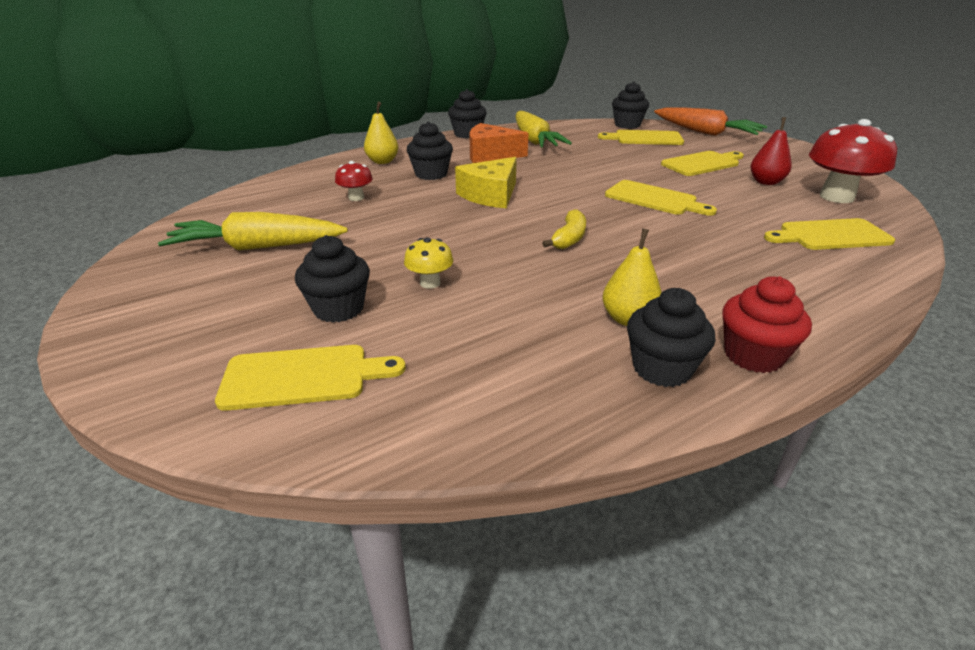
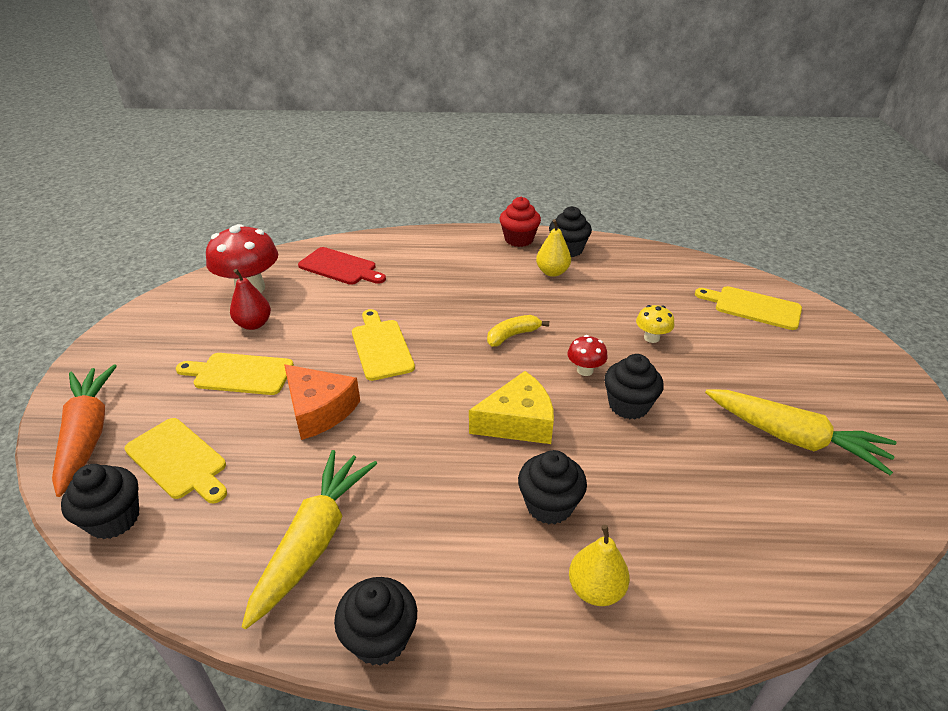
camera: 145 degrees left, 5 degrees up
black cupcake [295,235,370,323] -> black cupcake moved to [604,354,664,419]
red mushroom [335,161,373,201] -> red mushroom moved to [567,335,608,376]
orange cheese [469,123,529,163] -> orange cheese moved to [284,364,360,440]
yellow cutting board [764,218,895,250] -> red cutting board [298,247,386,285]

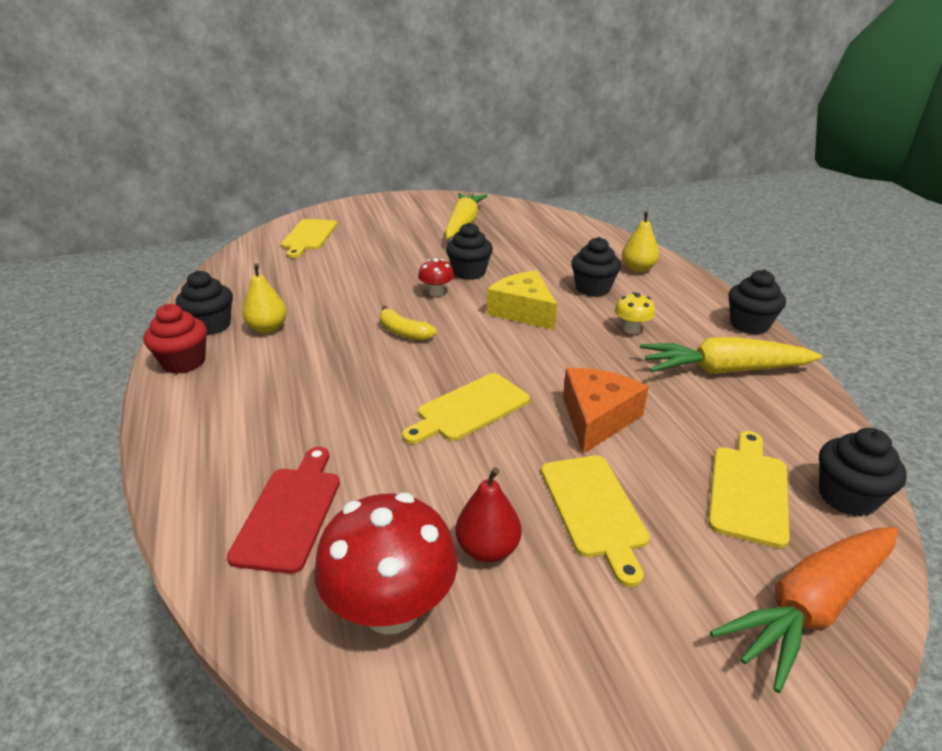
camera: 110 degrees left, 5 degrees down
yellow mushroom [636,305,674,343] -> yellow mushroom moved to [614,292,655,334]

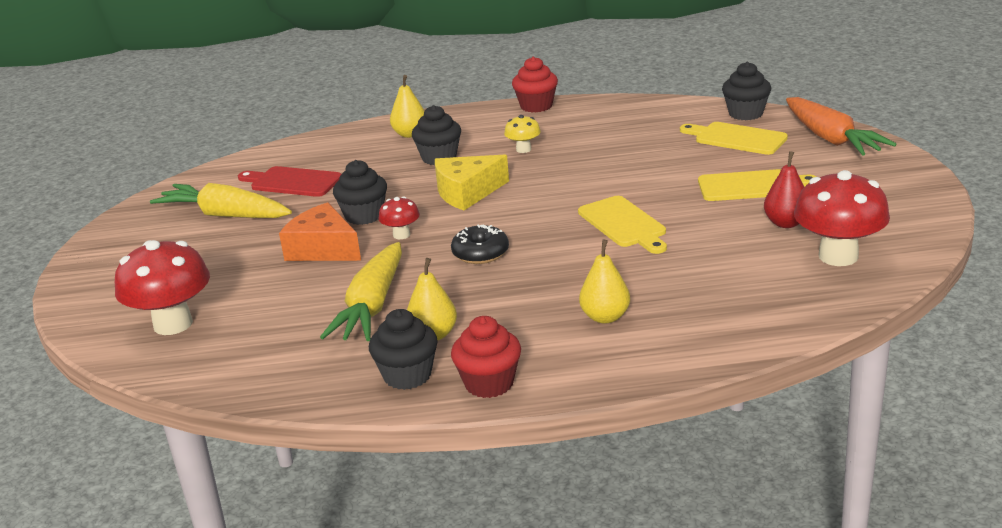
camera: 75 degrees left, 5 degrees down
red cutting board [227,447,340,574] -> red cutting board moved to [238,166,341,197]
yellow cutting board [281,219,337,258] -> red mushroom [115,240,210,335]
yellow banana [379,306,436,341] -> black donut [451,224,509,264]
orange cheese [563,368,649,454] -> orange cheese moved to [279,202,361,261]
yellow carrot [640,337,822,374] -> yellow carrot moved to [320,242,402,341]
black cupcake [728,270,786,335] -> red cupcake [512,56,558,113]
none -> yellow pear [579,240,630,324]

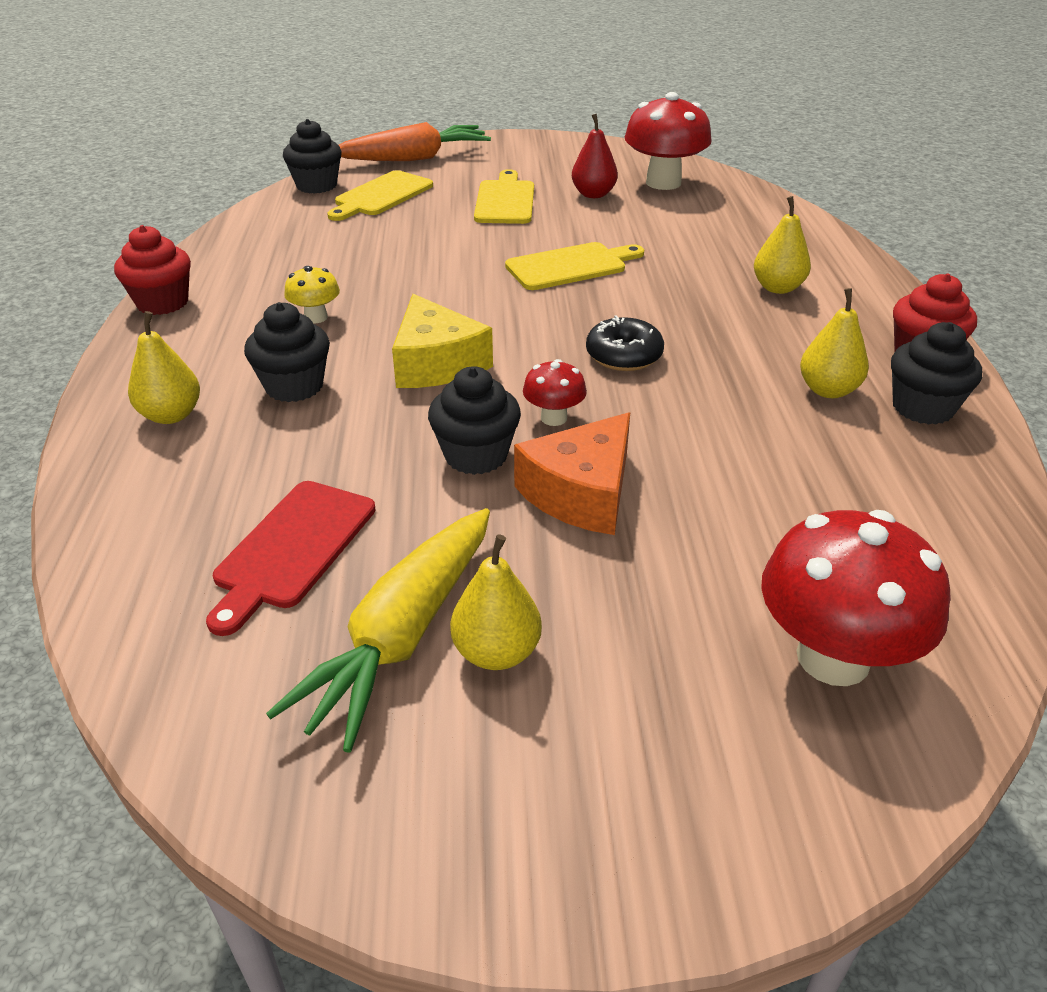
camera: 90 degrees left, 10 degrees up
yellow carrot [320,242,402,341] -> none
none -> yellow pear [450,534,542,670]

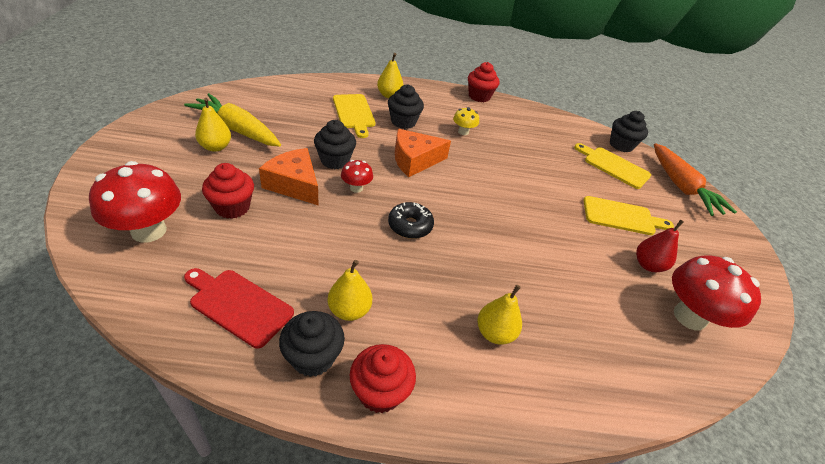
camera: 90 degrees right, 5 degrees up
red cutting board [206,481,376,636] -> red cutting board moved to [184,268,294,348]
yellow cheese [392,294,493,388] -> orange cheese [395,129,451,177]
yellow cutting board [505,242,644,290] -> yellow cutting board moved to [333,94,376,138]
none -> red cupcake [202,163,254,219]

